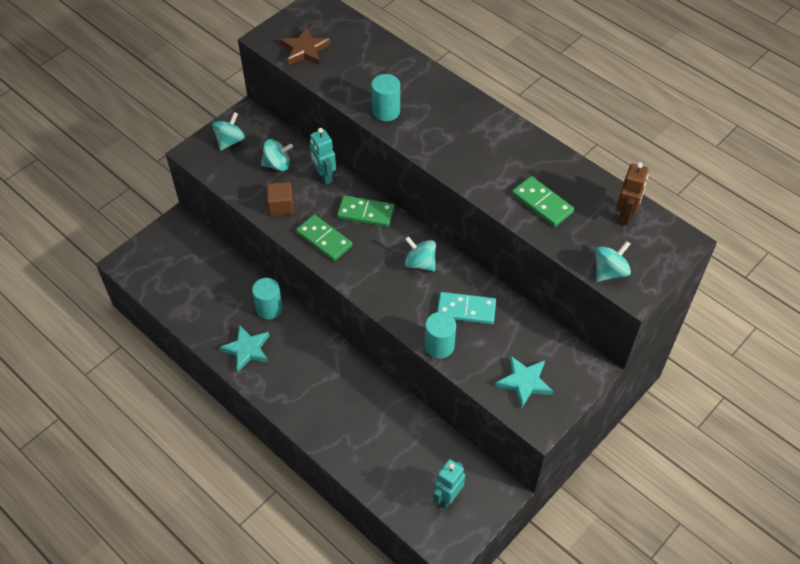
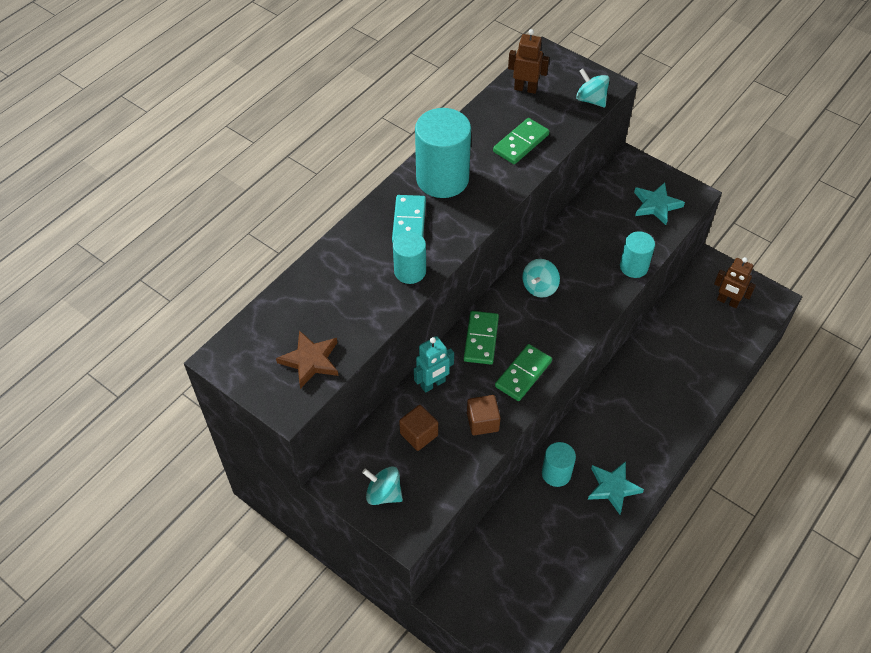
camera: 95 degrees left, 0 degrees up
turquoise spinning top [261,139,293,171] -> brown cube [399,405,438,451]
turquoise robot [433,459,465,509] -> brown robot [714,257,756,308]
turquoise domino [437,292,496,324] -> turquoise domino moved to [392,195,426,243]
none -> turquoise cylinder [415,108,471,198]

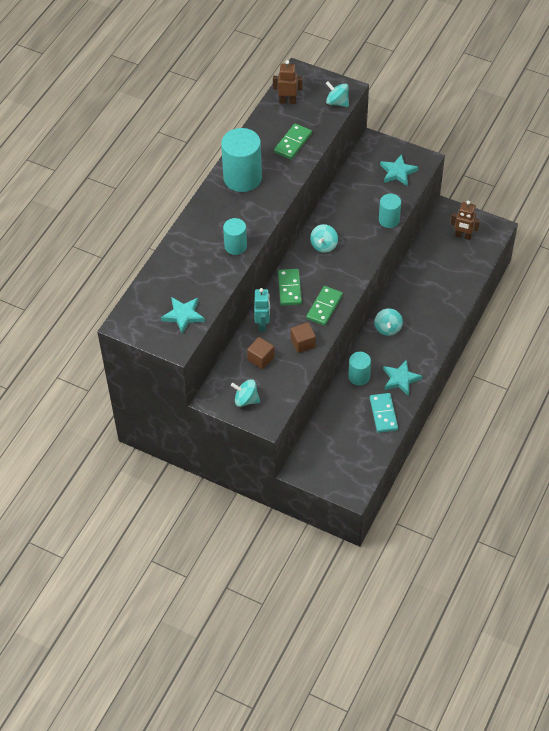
camera: 10 degrees left, 0 degrees up
brown star [276,330,338,389] -> turquoise star [161,297,205,334]
turquoise domino [392,195,426,243] -> turquoise domino moved to [370,393,398,433]
turquoise robot [414,336,454,393] -> turquoise robot turned 45 degrees counterclockwise [254,288,270,331]
none -> turquoise spinning top [374,308,403,336]

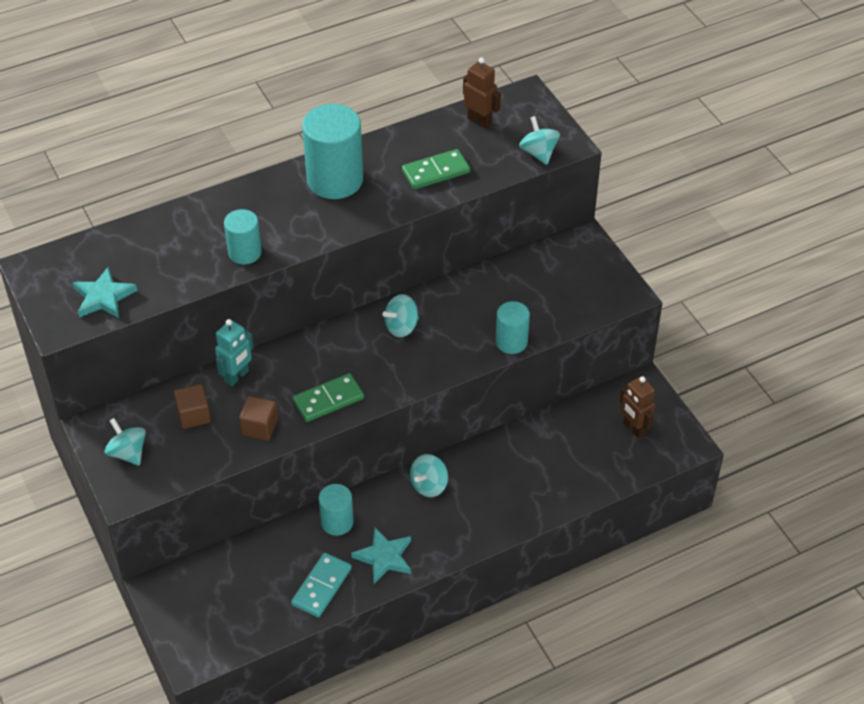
camera: 35 degrees right, 5 degrees down
green domino [278,269,302,306] -> none
turquoise star [380,154,418,186] -> none

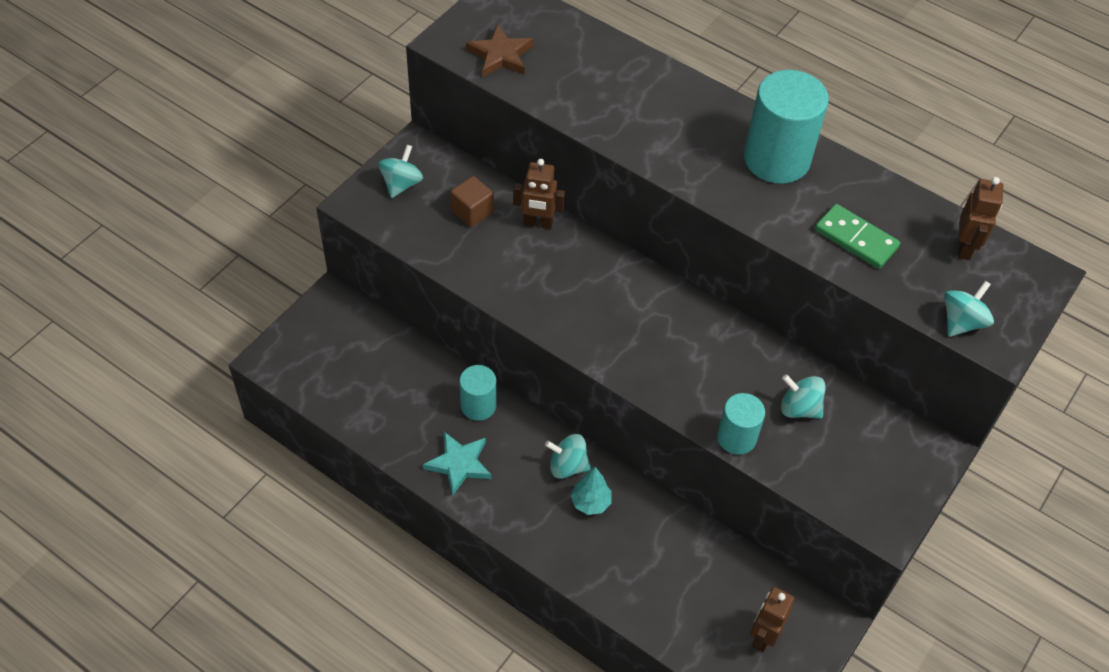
camera: 60 degrees right, 5 degrees up
turquoise star [73,267,137,318] -> brown star [466,24,533,77]
turquoise robot [215,319,253,386] -> brown robot [513,159,565,229]
turquoise cylinder [224,209,262,264] -> none
brown cube [239,396,278,441] -> none
turquoise domino [291,553,352,617] -> none
green domino [293,373,364,422] -> none
turquoise spinning top [382,294,419,337] -> turquoise spinning top moved to [781,374,826,419]
none -> turquoise tree [571,467,611,515]

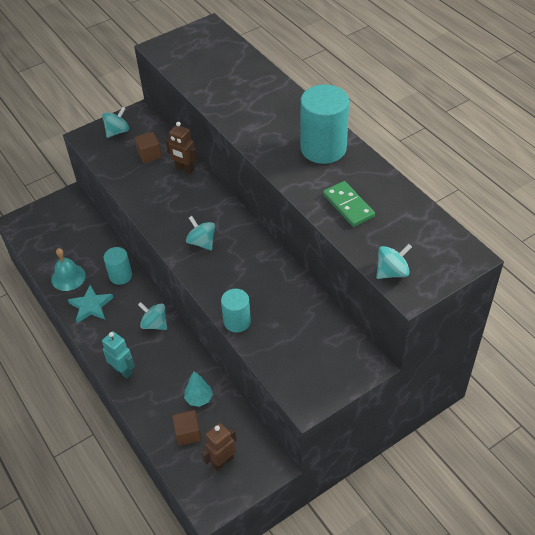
camera: 25 degrees right, 5 degrees down
brown star [466,24,533,77] -> none
turquoise tree [571,467,611,515] -> turquoise tree moved to [184,371,213,407]
turquoise spinning top [781,374,826,419] -> turquoise spinning top moved to [186,216,215,250]
brown robot [958,177,1003,260] -> none
none -> turquoise bell [51,248,86,291]
none -> turquoise robot [102,331,135,379]
none -> brown cube [172,410,202,446]

